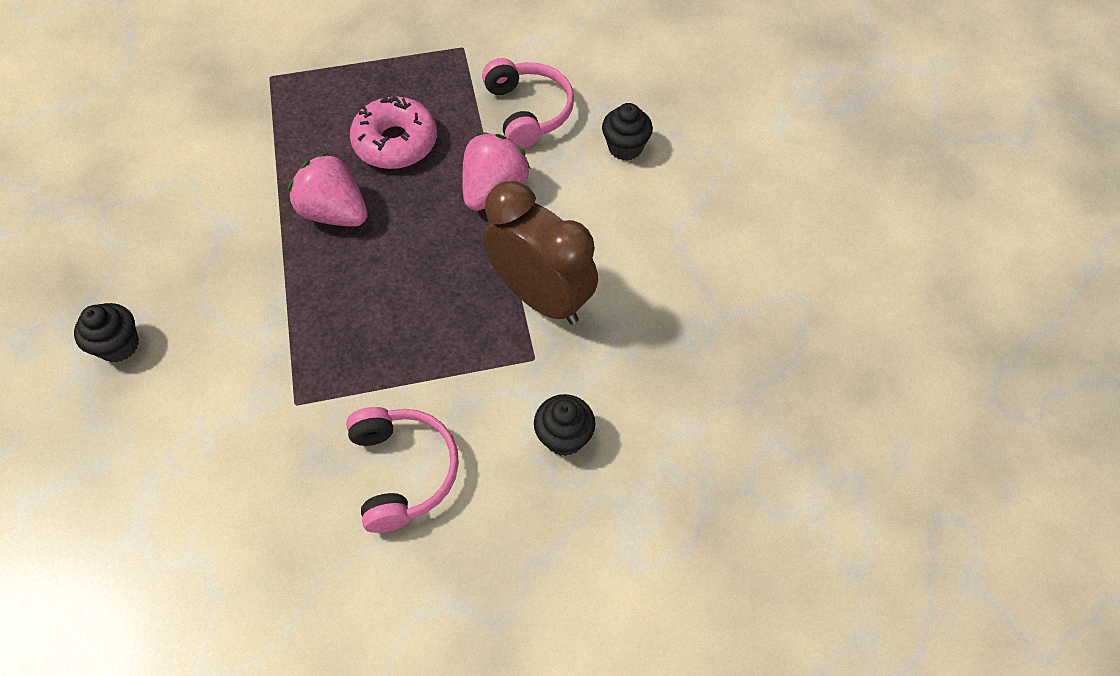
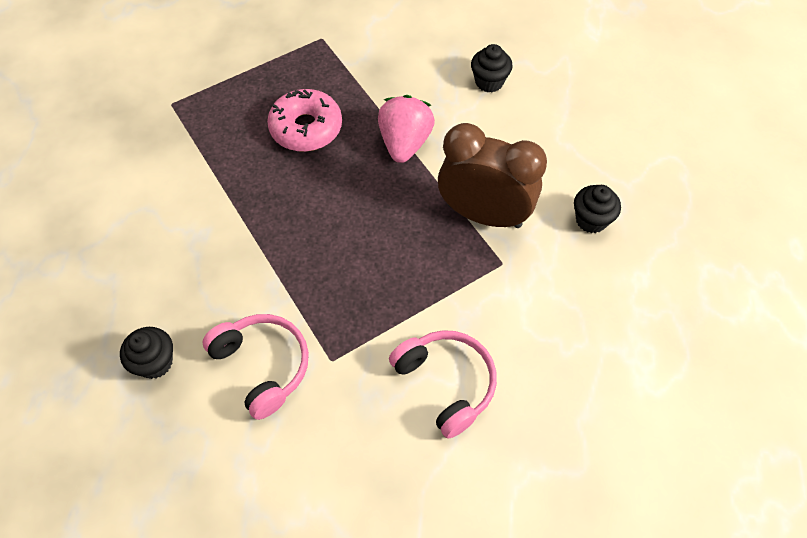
camera: 20 degrees left, 0 degrees up
pink strawberry [288,152,368,227] -> none
pink headphones [482,58,574,148] -> pink headphones moved to [202,314,309,420]
black cupcake [534,394,596,456] -> black cupcake moved to [574,185,621,233]

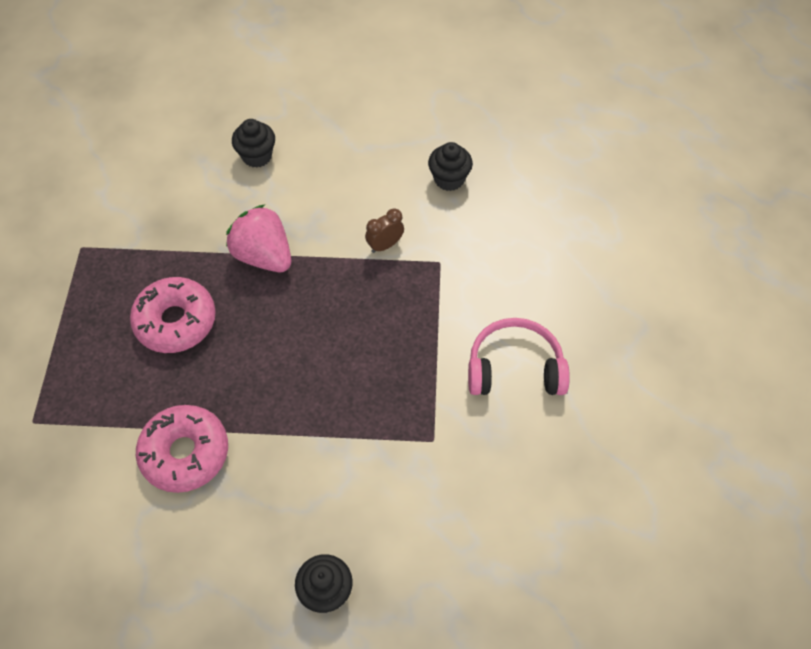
camera: 55 degrees left, 0 degrees up
pink headphones [202,314,309,420] -> none
brown clock [438,123,547,228] -> brown clock [365,208,404,253], size x0.41
none -> pink donut [136,405,228,493]

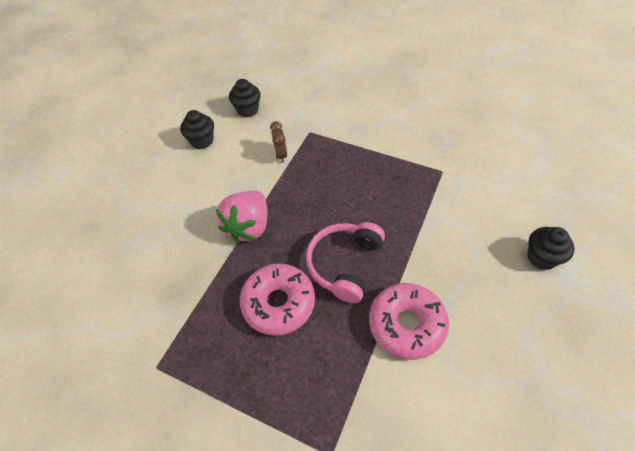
camera: 65 degrees left, 5 degrees down
pink strawberry [226,204,291,272] -> pink strawberry turned 45 degrees counterclockwise [216,191,268,243]
black cupcake [232,119,275,168] -> black cupcake moved to [180,110,214,149]
pink headphones [468,318,570,395] -> pink headphones moved to [306,222,385,303]

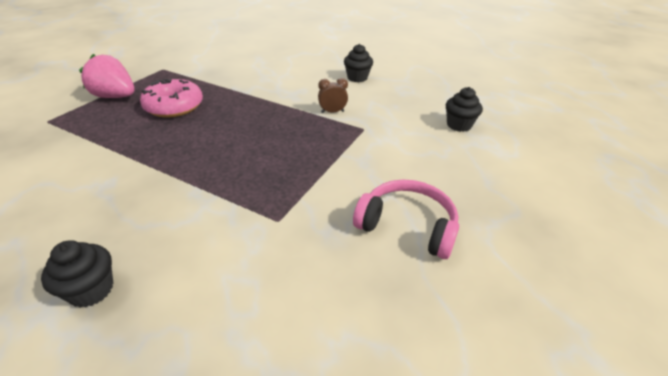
camera: 90 degrees right, 15 degrees down
pink strawberry [216,191,268,243] -> pink strawberry moved to [79,54,135,98]
black cupcake [229,79,261,117] -> black cupcake moved to [446,87,483,132]
pink headphones [306,222,385,303] -> pink headphones moved to [353,180,459,259]
pink donut [369,283,449,360] -> none

